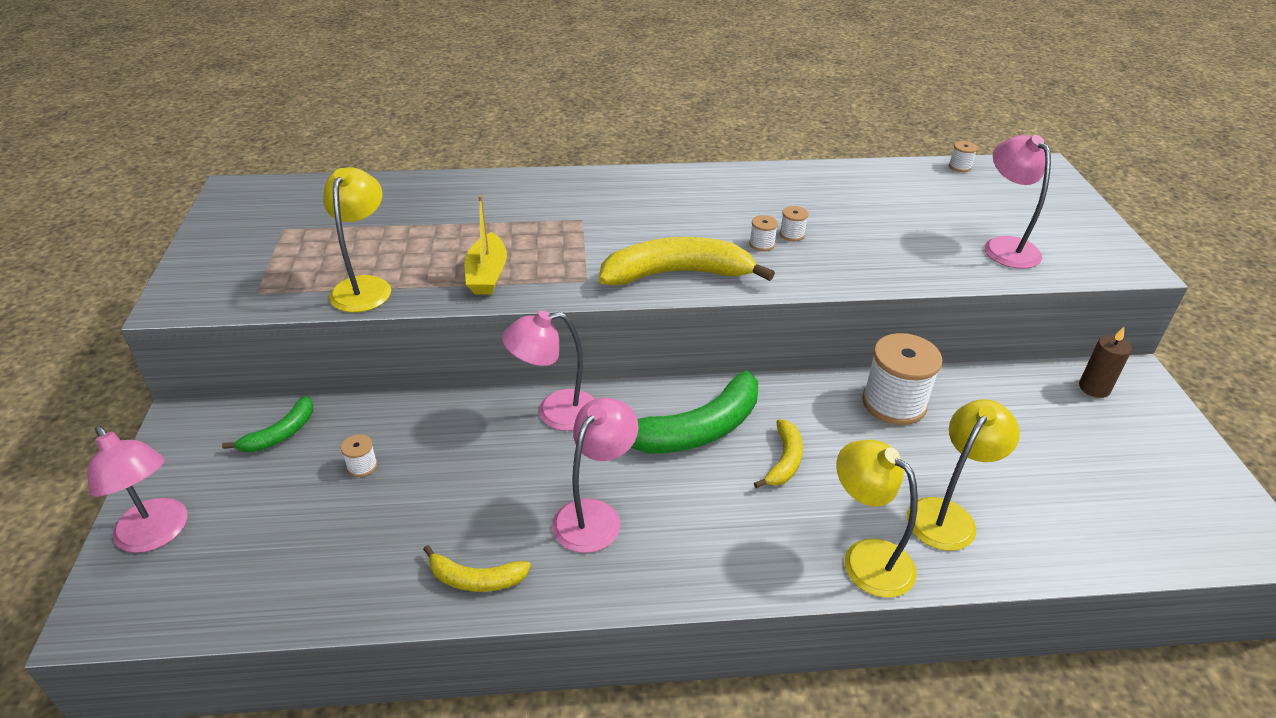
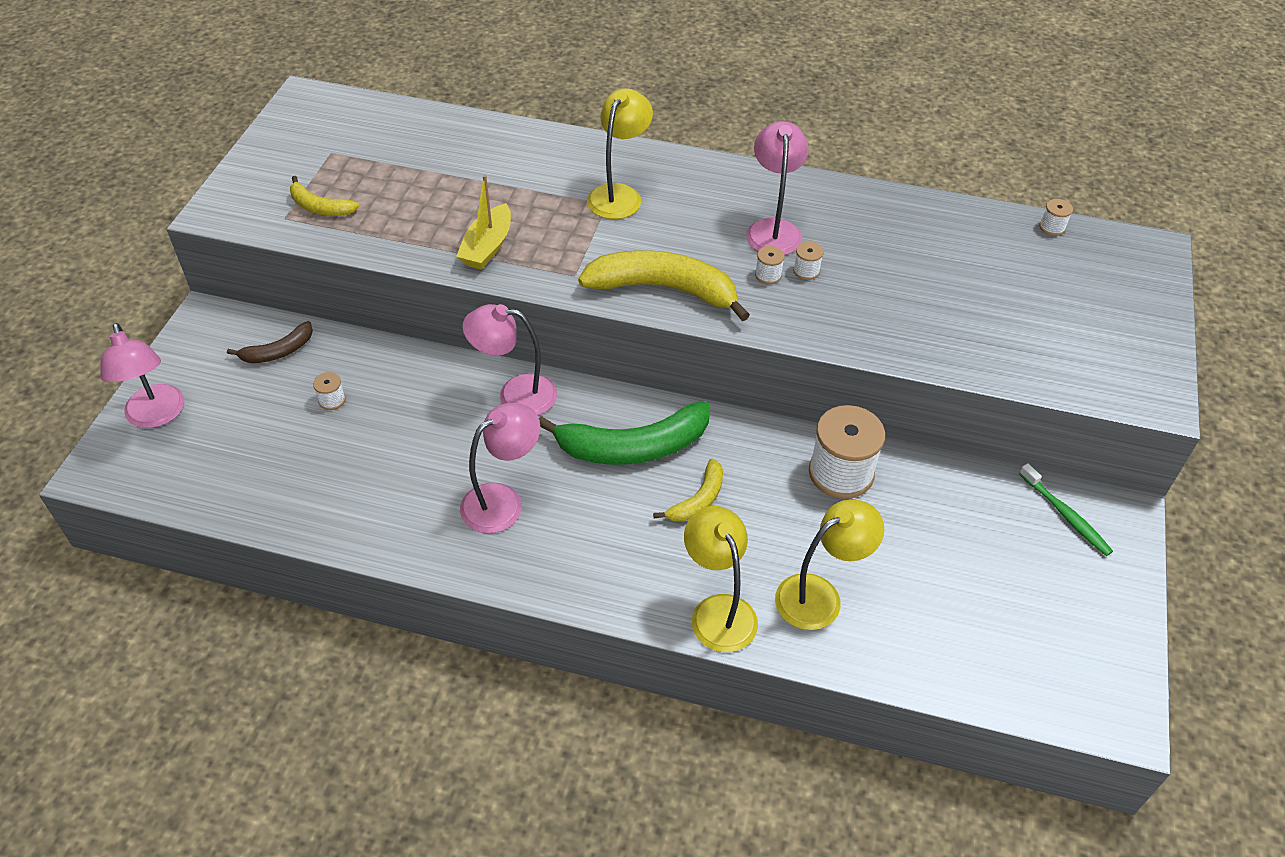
camera: 20 degrees right, 10 degrees up
green banana [222,396,313,452] -> brown banana [227,321,313,363]
yellow lamp [323,167,391,312] -> yellow lamp moved to [587,88,653,219]
yellow banana [423,545,531,592] -> yellow banana moved to [290,176,359,216]
pink lamp [984,135,1051,269] -> pink lamp moved to [746,121,809,255]
brown candle [1079,327,1132,398] -> green toothbrush [1019,463,1113,556]

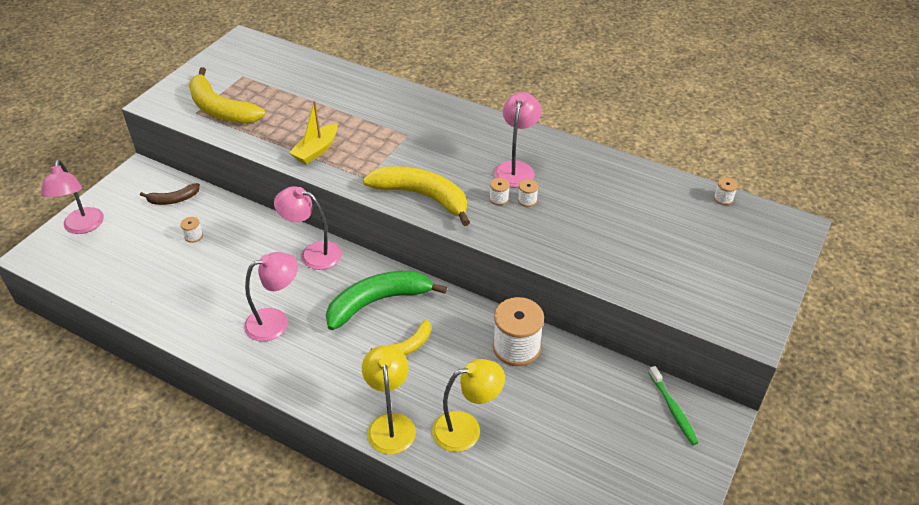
camera: 15 degrees right, 5 degrees down
yellow banana [290,176,359,216] -> yellow banana [189,67,265,124], size x1.90
green banana [539,401,709,465] -> green banana turned 150 degrees clockwise [326,271,447,330]
yellow lamp [587,88,653,219] -> none

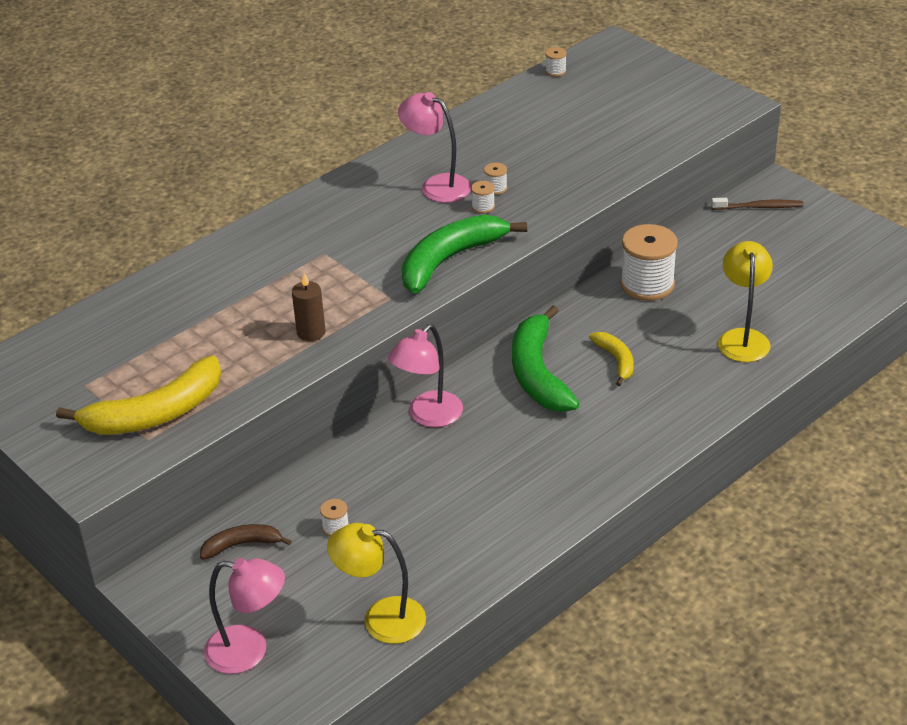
camera: 70 degrees left, 5 degrees down
brown banana [140,183,200,205] -> brown banana turned 105 degrees counterclockwise [200,524,291,560]
pink lamp [244,252,298,342] -> none
yellow boat [289,100,338,165] -> brown candle [292,273,326,341]
yellow lamp [362,345,416,454] -> yellow lamp moved to [327,523,426,644]
yellow banana [363,166,470,226] -> green banana [401,215,527,293]
green toothbrush [649,366,699,445] -> brown toothbrush [711,198,804,210]

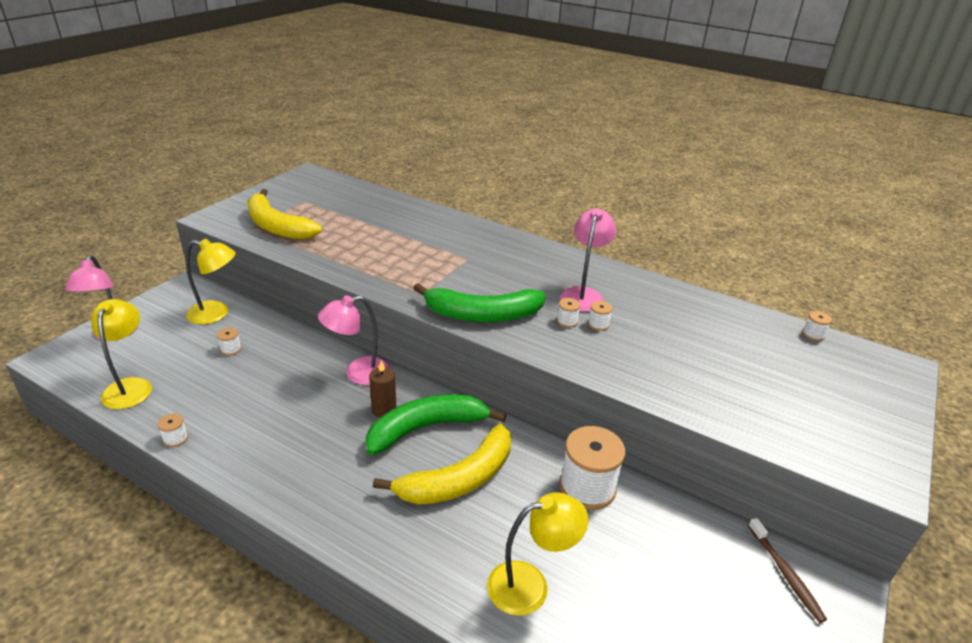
camera: 70 degrees right, 5 degrees down
brown banana [200,524,291,560] -> yellow lamp [186,239,236,324]
brown candle [292,273,326,341] -> brown candle moved to [369,360,397,418]
pink lamp [388,324,463,427] -> pink lamp turned 45 degrees counterclockwise [318,295,390,385]
green banana [401,215,527,293] -> green banana turned 150 degrees clockwise [413,283,546,322]
yellow banana [589,332,634,386] -> yellow banana [373,424,511,505], size x1.90
none -> white spool [158,414,188,447]

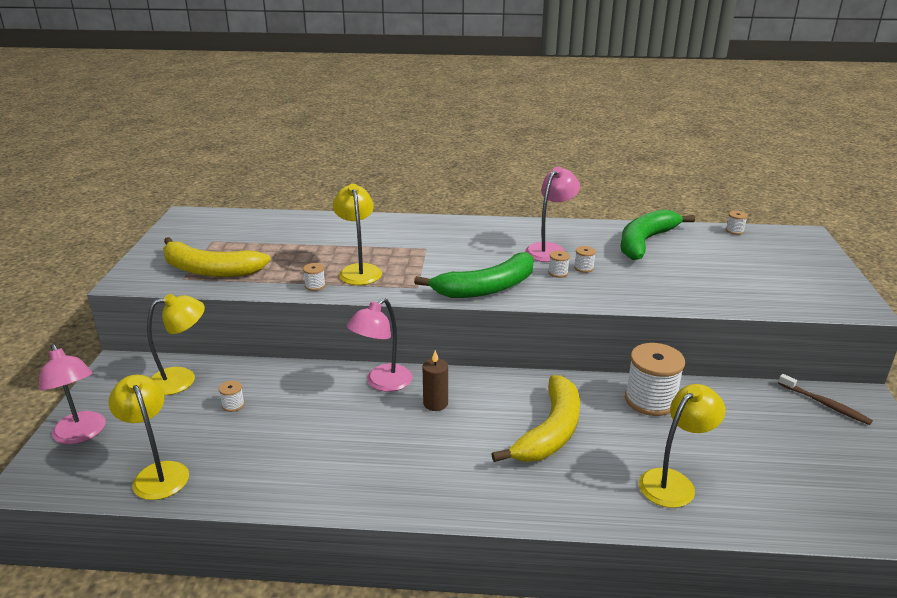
camera: 25 degrees left, 5 degrees down
white spool [158,414,188,447] -> white spool moved to [303,263,326,291]
green banana [366,394,506,455] -> green banana moved to [620,209,695,260]
pink lamp [560,208,617,312] -> pink lamp turned 45 degrees clockwise [525,166,580,262]
none -> yellow lamp [333,184,382,285]

